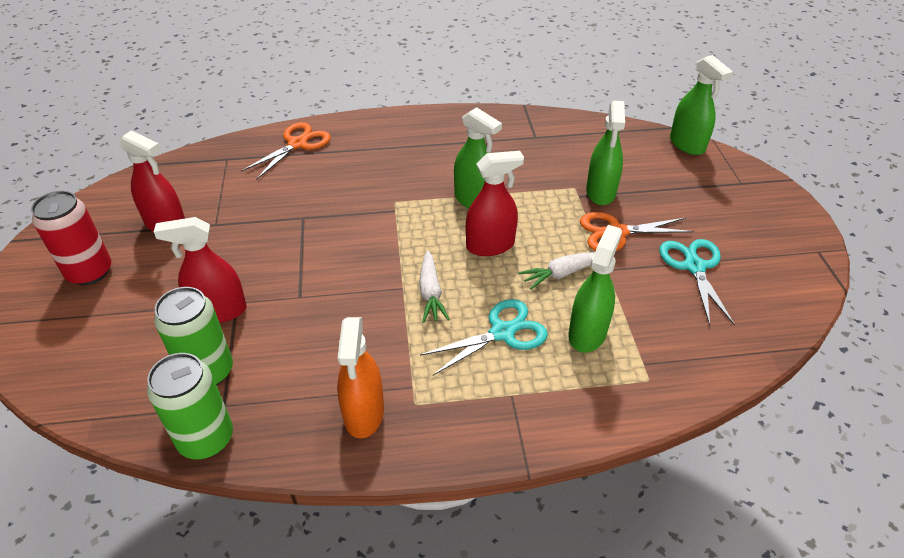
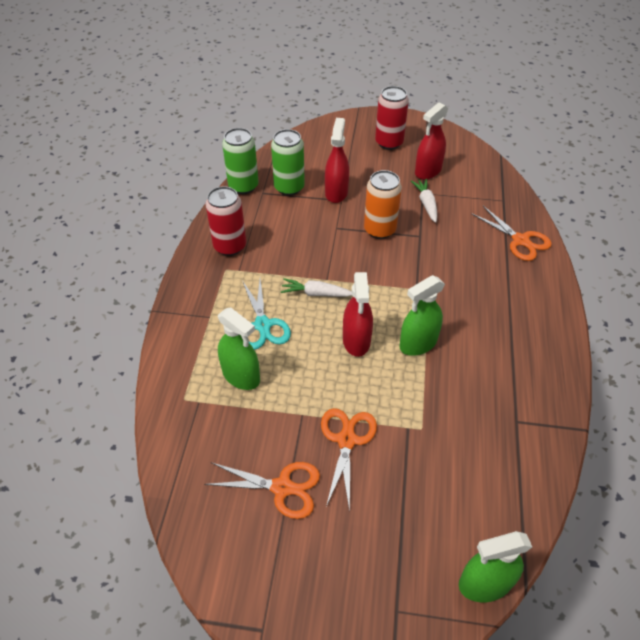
camera: 105 degrees right, 5 degrees up
orange spray bottle [337,317,384,439] -> red can [206,186,246,256]
white carrot [519,252,595,289] -> white carrot moved to [411,179,437,223]
green spray bottle [586,101,625,205] -> none
turquoise scissors [659,239,735,326] -> orange scissors [204,462,320,519]
none -> orange can [364,170,402,239]

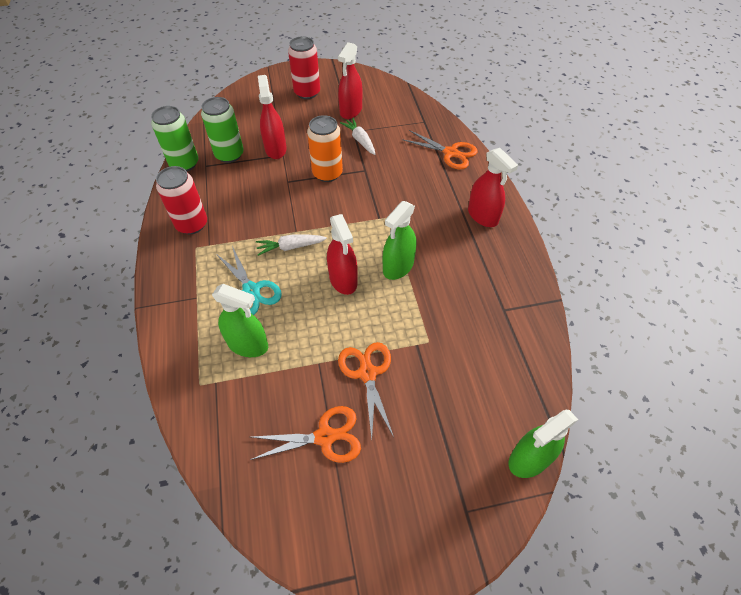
camera: 20 degrees left, 5 degrees up
none -> red spray bottle [468,148,518,227]

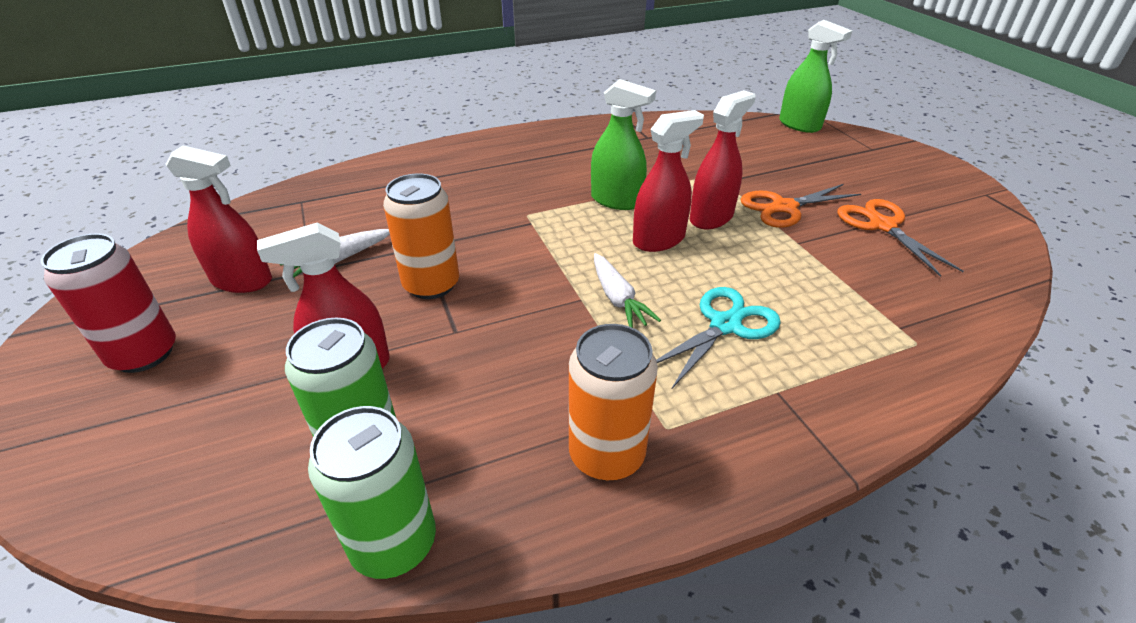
camera: 100 degrees left, 15 degrees down
red can [156,166,207,234] -> orange can [569,324,658,481]
green spray bottle [212,284,268,357] -> none
orange scissors [402,130,477,170] -> none
red spray bottle [468,148,518,227] -> red spray bottle moved to [690,90,756,229]

